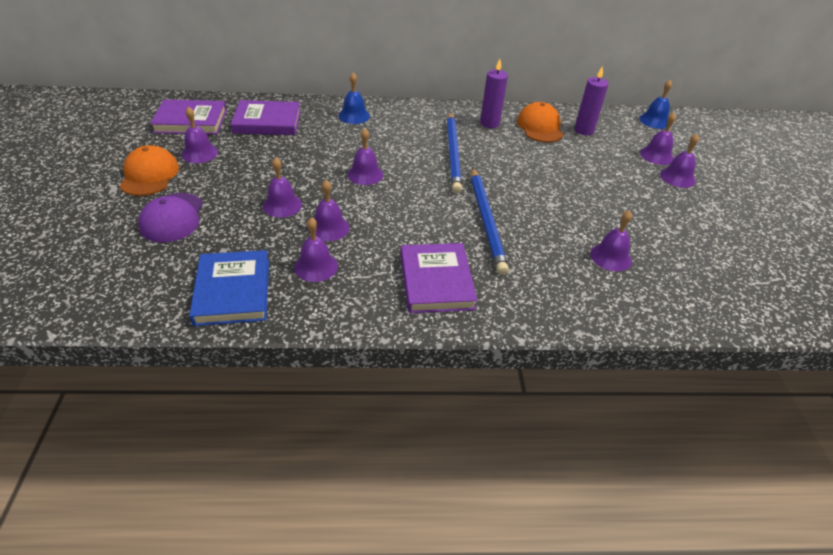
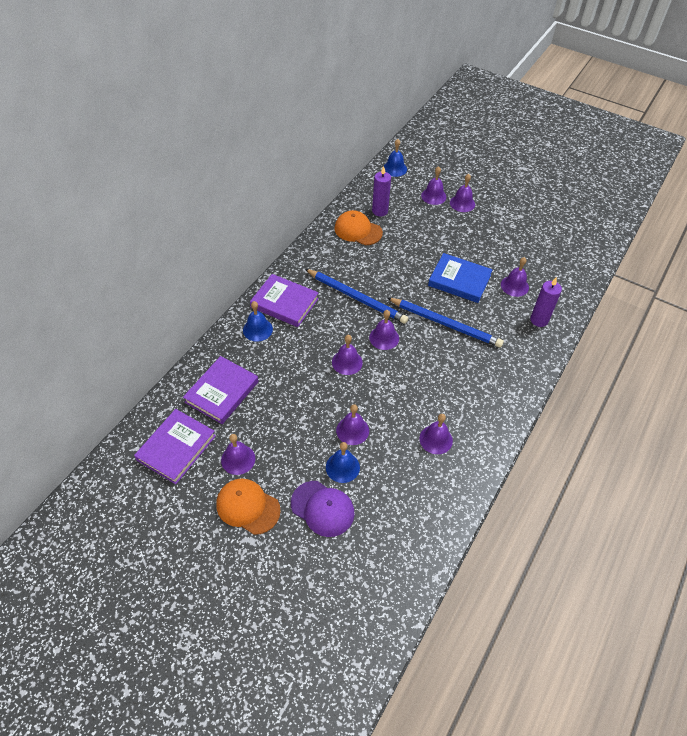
camera: 55 degrees left, 10 degrees up
blue book [189,250,269,326] -> blue book moved to [428,253,493,303]
purple bell [309,180,350,241] -> purple bell moved to [369,310,399,350]
purple book [401,243,478,313] -> purple book moved to [250,274,319,327]
purple candle [480,59,508,128] -> purple candle moved to [530,277,562,327]
none -> blue bell [326,442,360,483]

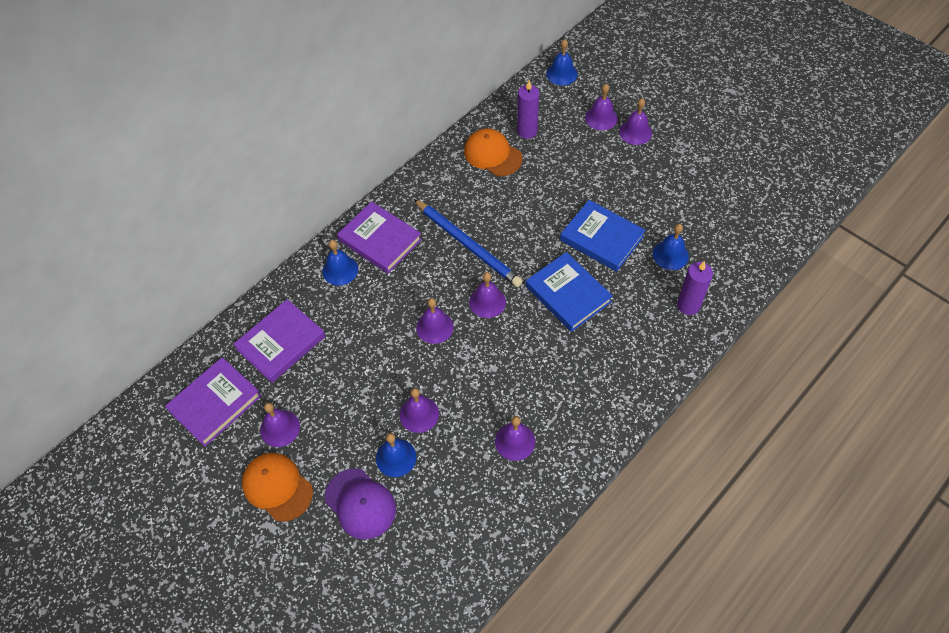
camera: 15 degrees right, 5 degrees up
blue pencil [388,298,504,348] -> blue book [526,252,613,332]
purple bell [501,257,529,297] -> blue bell [653,224,689,270]

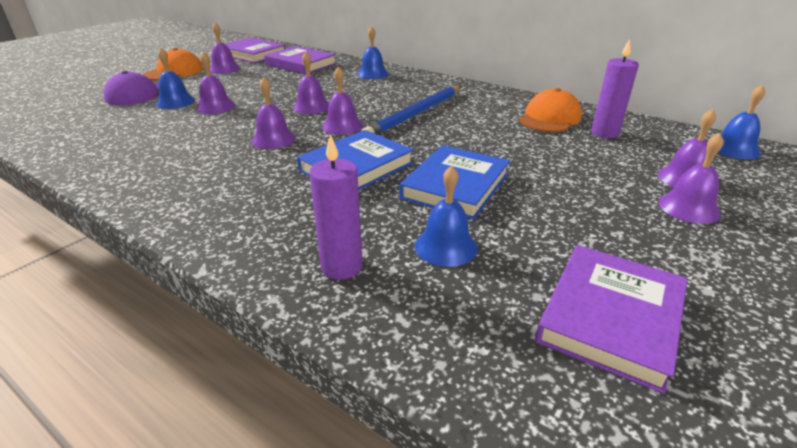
camera: 80 degrees right, 25 degrees down
purple book [337,201,422,274] -> purple book moved to [535,245,688,394]
purple bell [495,416,535,461] -> purple bell moved to [251,77,296,149]

